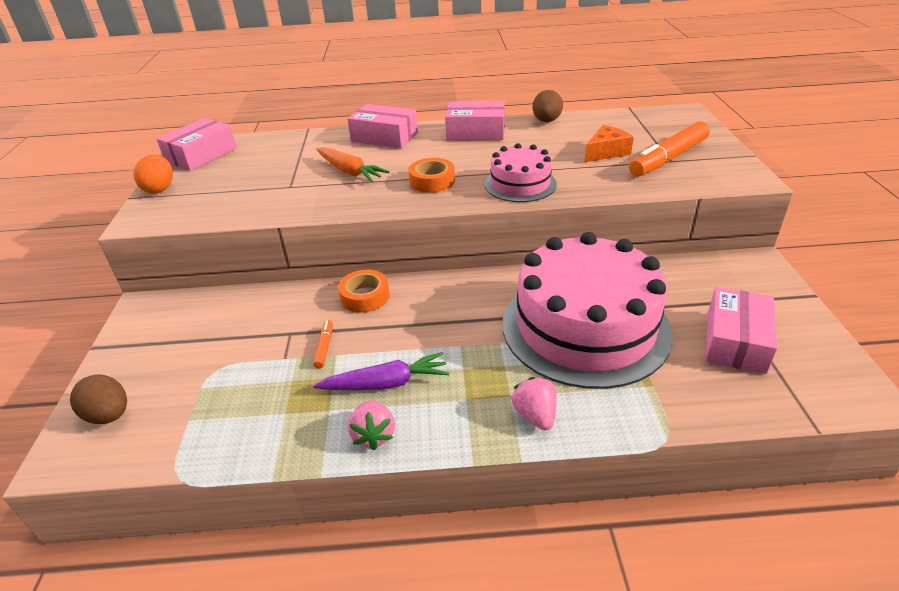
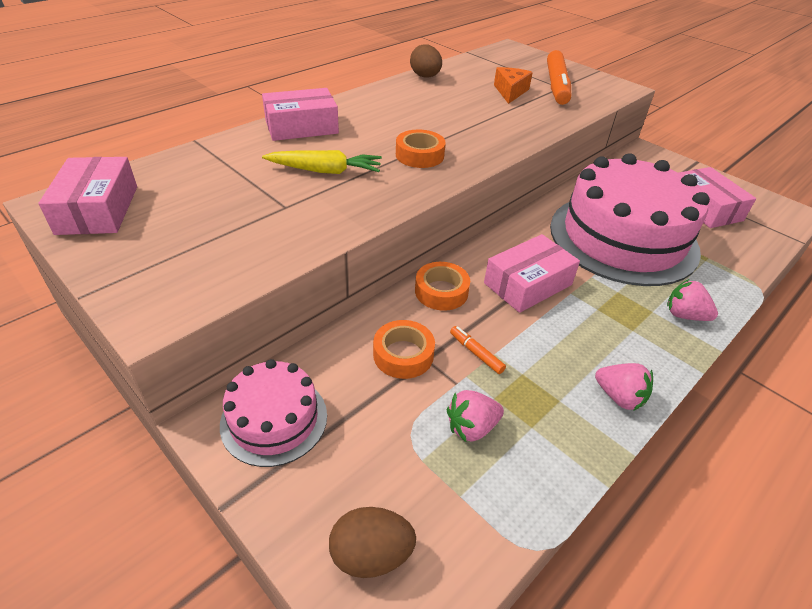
camera: 45 degrees left, 5 degrees up
orange egg [134,154,173,194] -> none
purple carrot [313,352,449,390] -> none
orange carrot [316,147,390,182] -> yellow carrot [262,150,382,174]
pink box [445,101,505,140] -> pink box moved to [484,234,580,313]
pink cake [485,143,557,202] -> pink cake moved to [220,359,327,467]
none -> orange tape [373,320,435,379]
none -> pink strawberry [447,390,504,442]

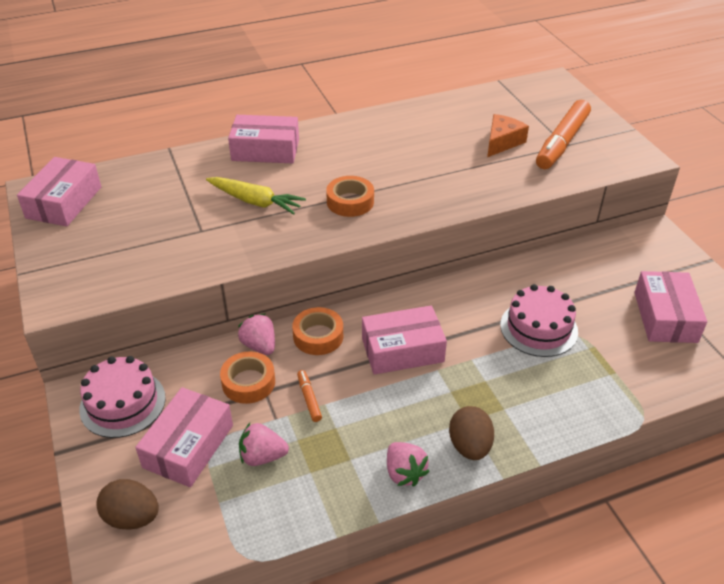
camera: 25 degrees right, 0 degrees up
brown egg [410,44,442,78] -> brown egg moved to [449,406,494,460]
pink cake [550,153,710,286] -> pink cake [500,284,578,357], size x0.50
pink strawberry [667,279,718,321] -> pink strawberry moved to [238,314,275,355]
none -> pink box [135,387,233,487]

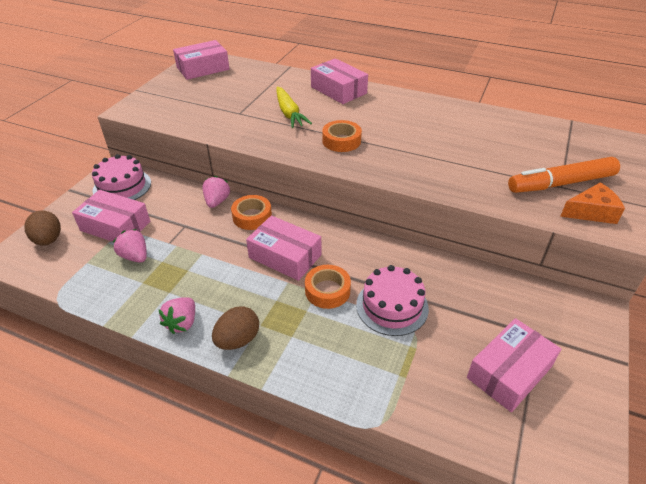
camera: 45 degrees right, 0 degrees up
pink box [135,387,233,487] -> pink box turned 45 degrees clockwise [72,190,150,242]
orange tape [220,351,275,404] -> orange tape moved to [305,265,351,309]
orange marker [297,370,322,422] -> none
orange cheese [487,114,529,157] -> orange cheese moved to [560,182,625,224]

